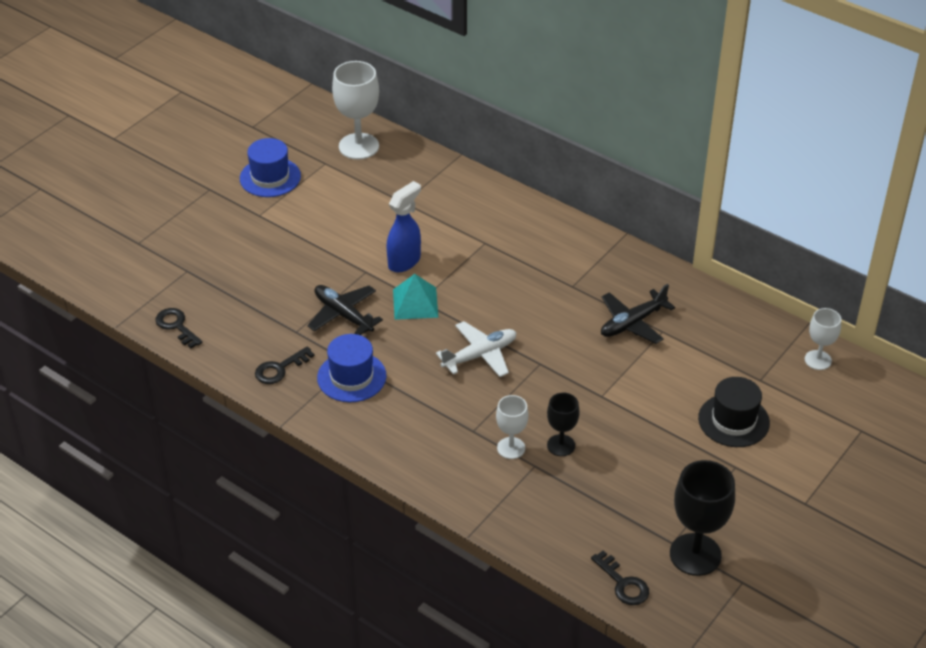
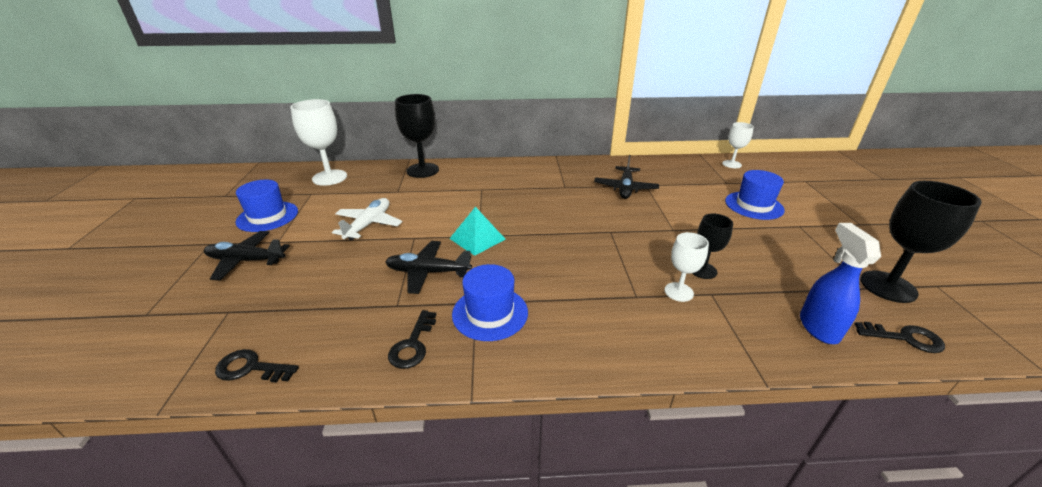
camera: 40 degrees left, 10 degrees down
blue spray bottle [387,181,421,272] -> blue spray bottle moved to [800,223,881,344]
white plane [436,321,517,377] -> white plane moved to [332,198,402,240]
black hat [698,377,770,447] -> blue hat [725,170,785,220]
none -> black plane [204,231,290,280]
none -> black goblet [395,94,439,178]

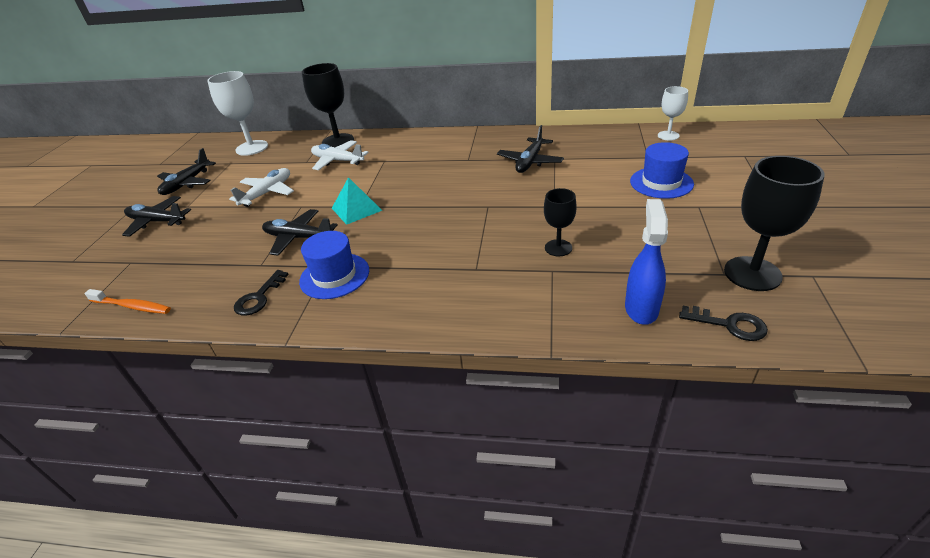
camera: 15 degrees right, 5 degrees up
black key [215,349,299,383] -> orange toothbrush [84,289,171,314]
blue hat [235,180,298,232] -> black plane [157,148,216,195]
white goblet [664,232,709,302] -> none
none -> white plane [311,140,369,170]

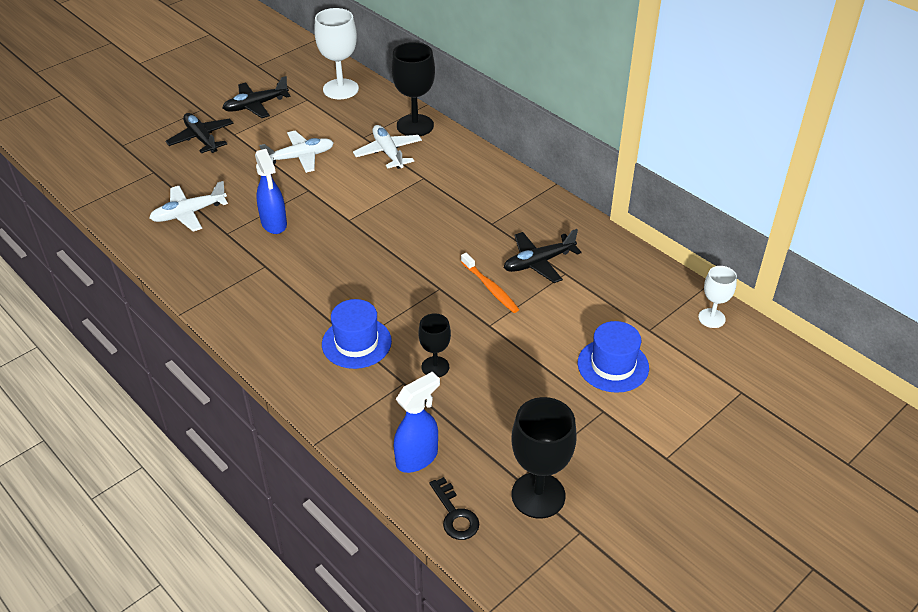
camera: 35 degrees right, 5 degrees up
orange toothbrush [84,289,171,314] -> orange toothbrush moved to [461,253,519,313]
black key [234,270,289,316] -> none
black plane [262,209,337,256] -> blue spray bottle [255,149,287,234]
blue hat [299,231,369,299] -> blue hat moved to [322,299,392,369]
turquoise pyramid [332,177,382,225] -> none
none -> white plane [149,181,228,232]

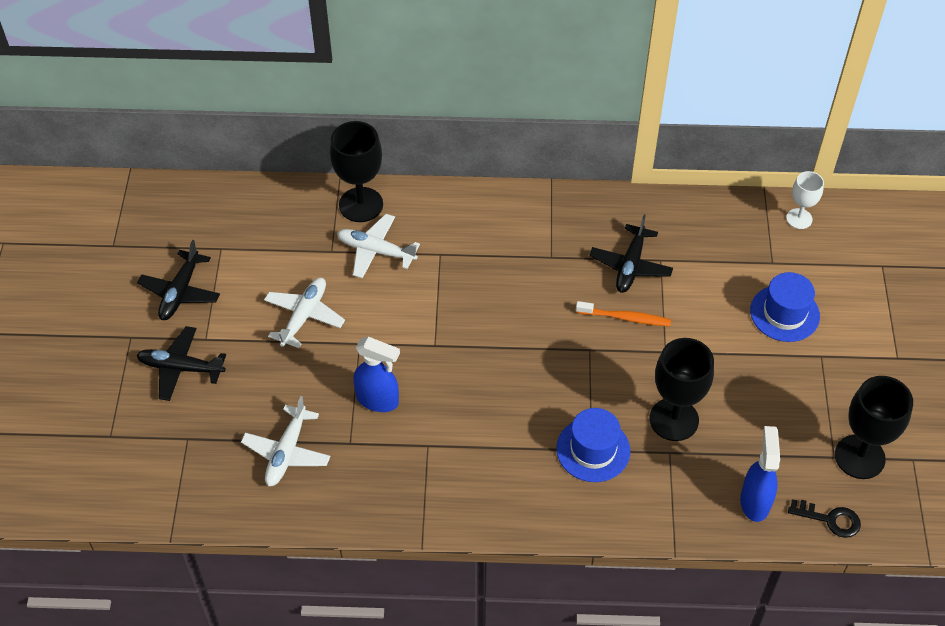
camera: 45 degrees left, 10 degrees up
white goblet [314,8,359,99] -> none
black goblet [418,313,451,377] -> black goblet [650,338,714,441], size x1.72

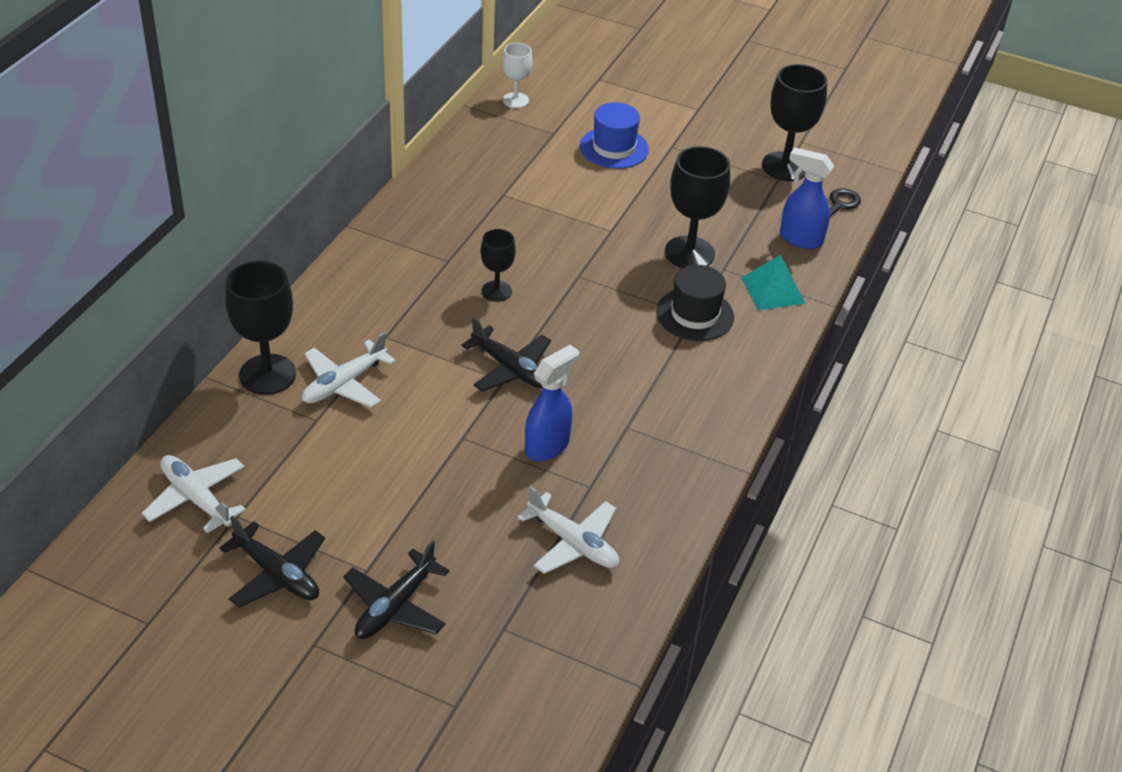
camera: 70 degrees left, 10 degrees down
white plane [264,278,345,348] -> white plane moved to [142,455,246,533]
blue hat [556,408,630,482] -> black hat [656,265,734,341]
orange toothbrush [576,301,671,326] -> none
black plane [589,215,673,293] -> black plane moved to [461,317,551,392]
none -> black goblet [480,229,516,302]
none -> turquoise pyramid [741,255,806,310]

